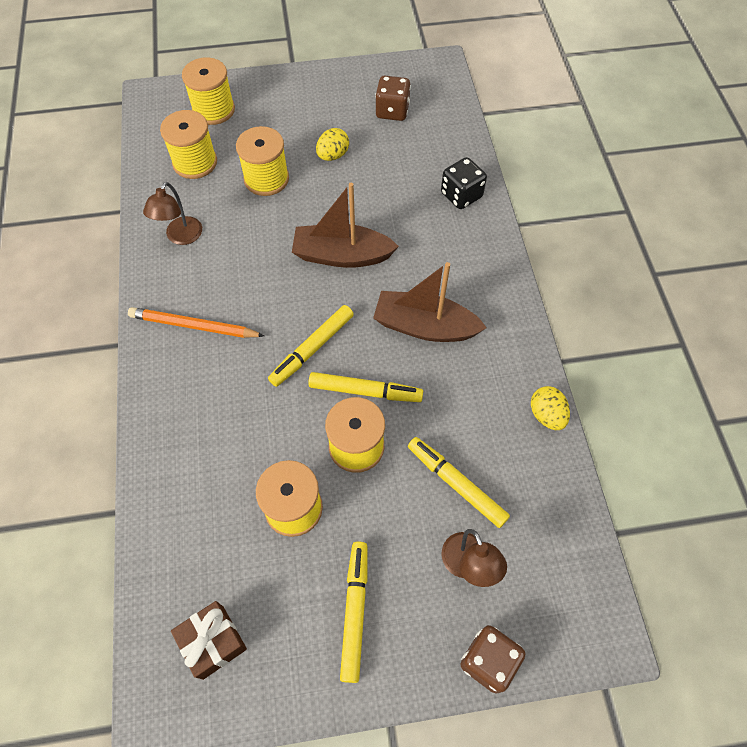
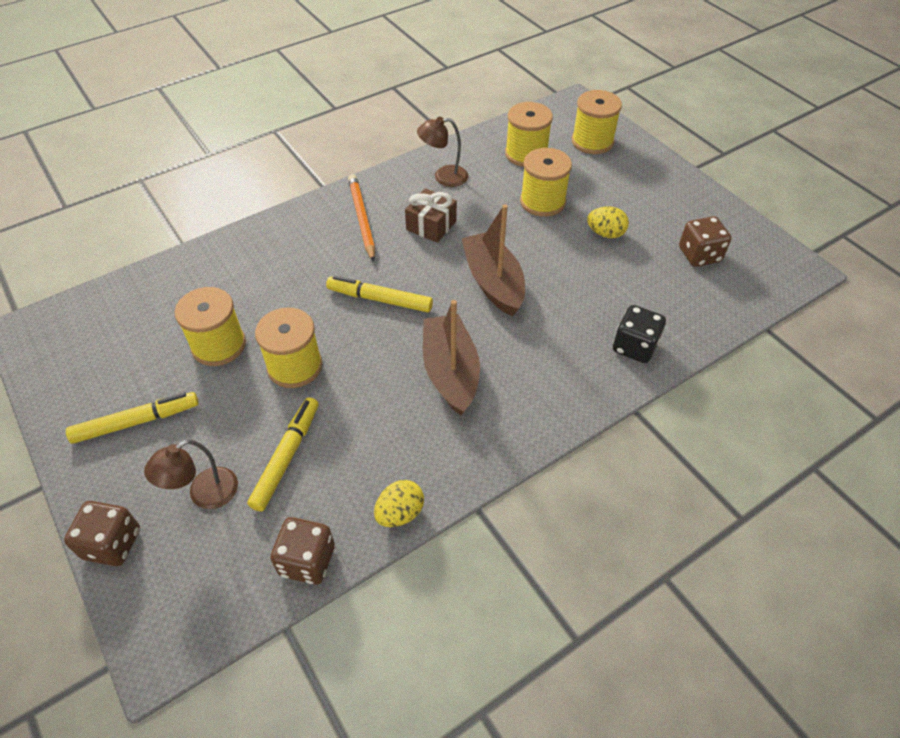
camera: 65 degrees right, 10 degrees down
brown gift [171,601,247,680] -> brown gift moved to [405,188,457,243]
yellow marker [308,372,423,402] -> none
none -> brown dice [270,517,335,585]

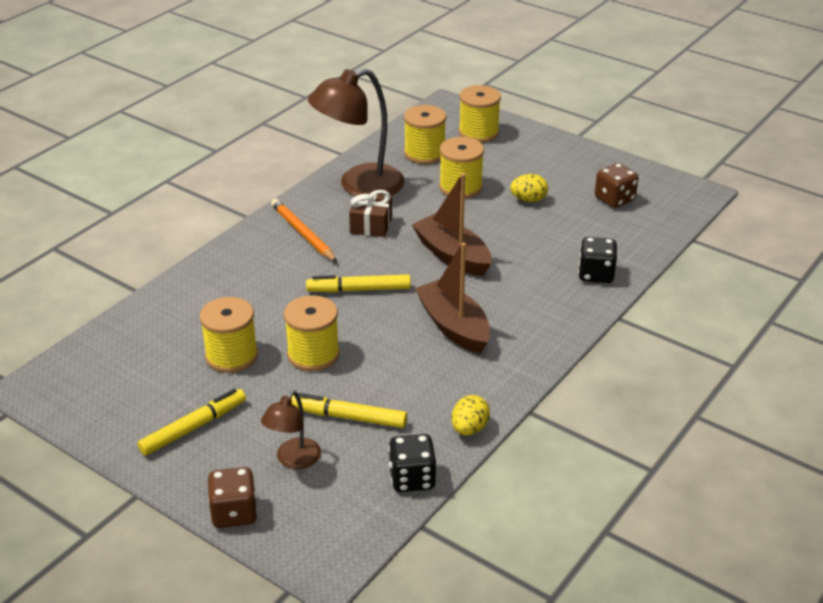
camera: 20 degrees left, 15 degrees down
yellow marker [247,397,319,511] -> yellow marker turned 75 degrees counterclockwise [291,393,407,428]
brown dice [270,517,335,585] -> black dice [389,434,436,492]
brown lamp [417,117,468,187] -> brown lamp [308,68,405,196], size x1.94

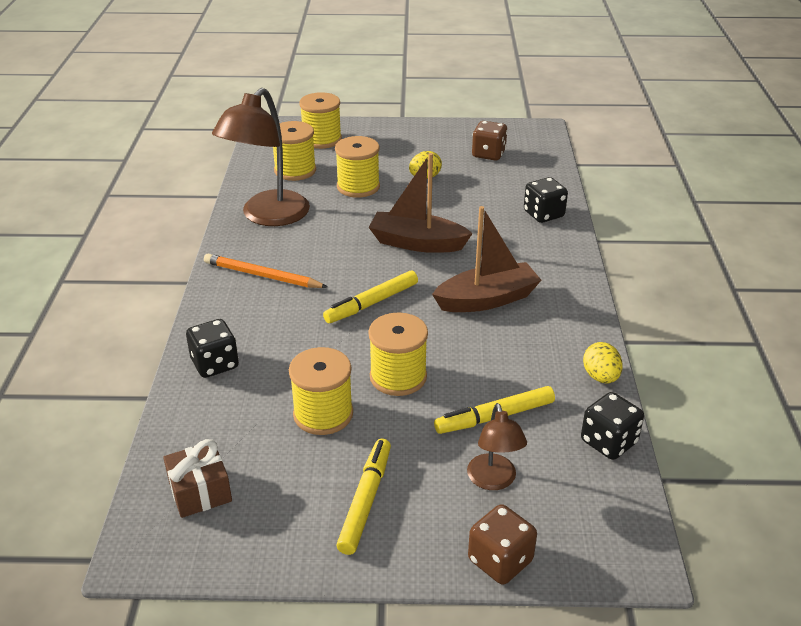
camera: 35 degrees left, 0 degrees up
brown gift [349,190,392,237] -> brown gift moved to [163,439,232,518]
brown boat [415,242,490,354] -> brown boat turned 135 degrees clockwise [432,206,541,312]
none -> black dice [186,319,239,378]

